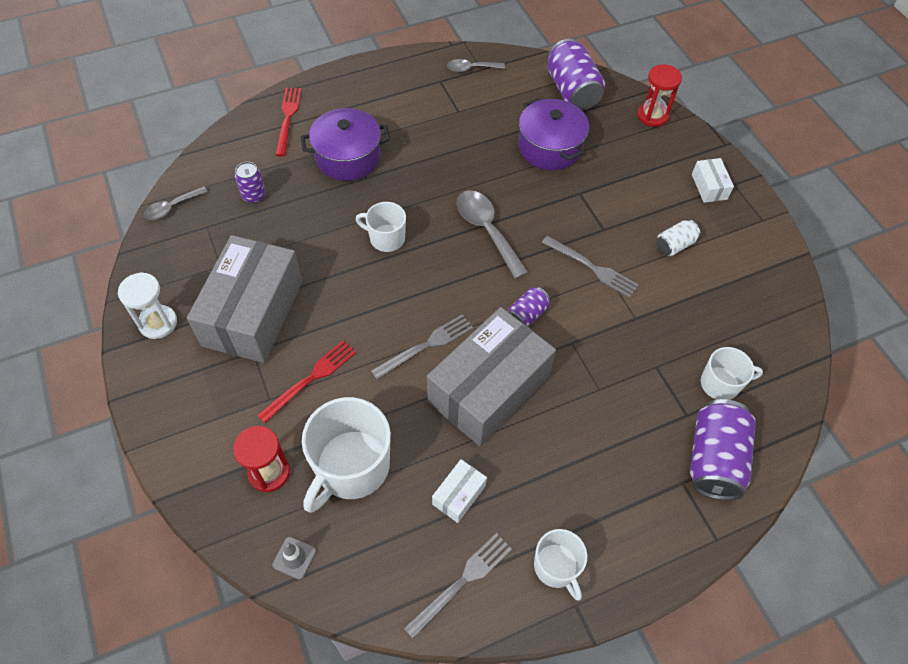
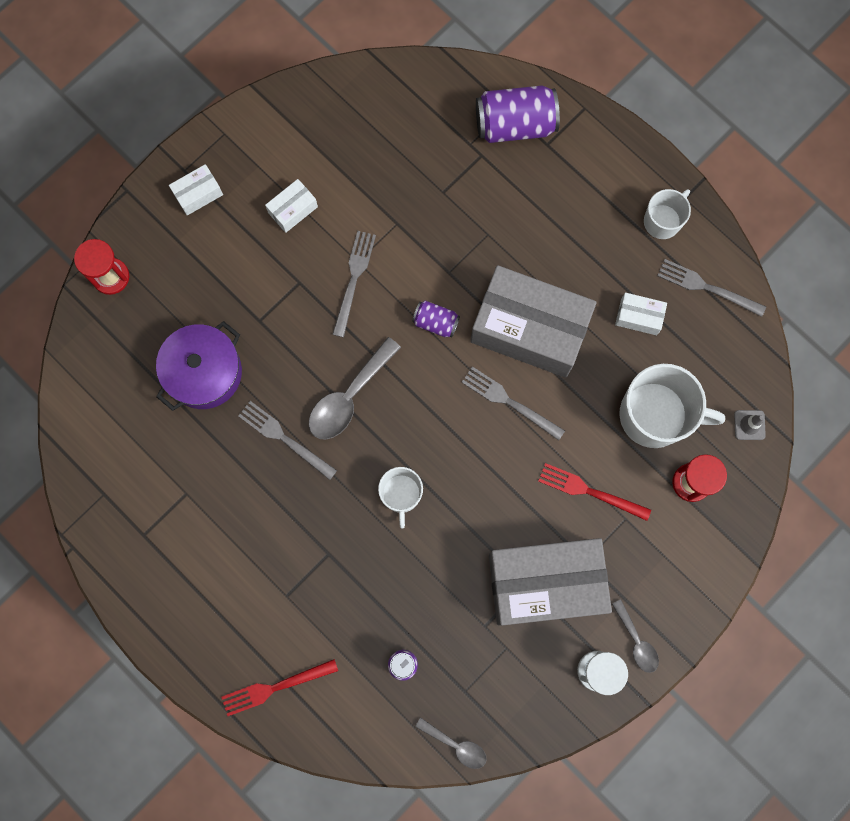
camera: 110 degrees left, 20 degrees up
purple pot [301,108,390,181] -> none
grey spoon [447,59,505,72] -> grey spoon moved to [612,599,659,673]
purple can [547,39,605,110] -> none
white can [656,220,700,256] -> white box [265,179,318,233]
white mug [701,347,763,400] -> none
none -> grey fork [238,401,337,480]

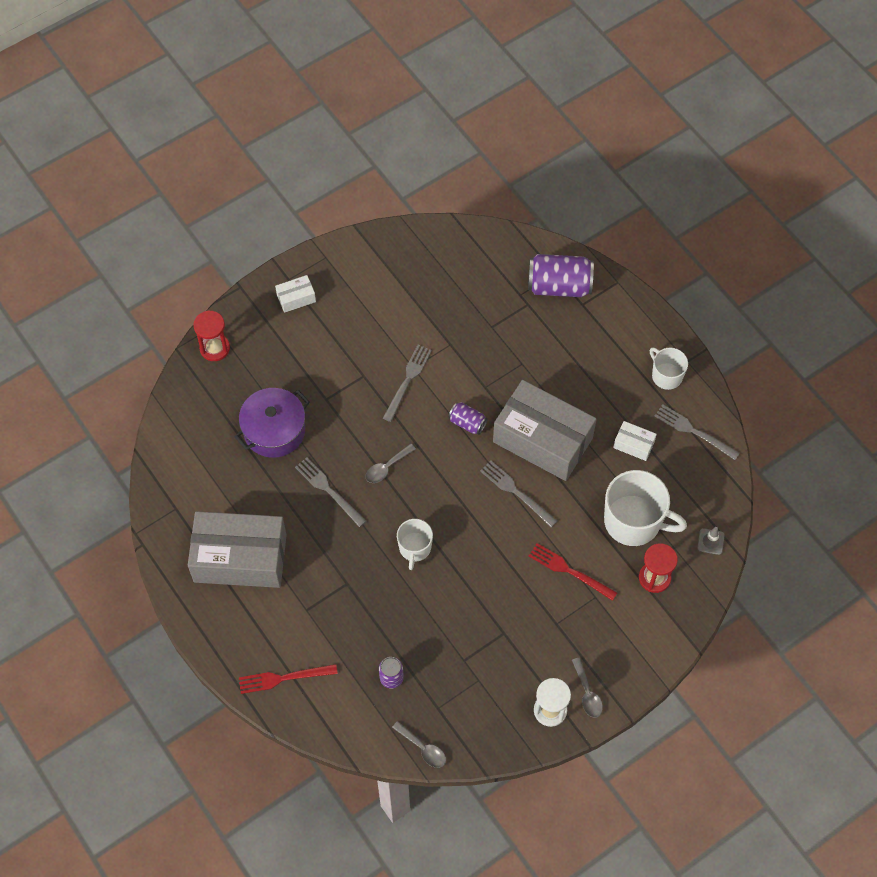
camera: 10 degrees right, 15 degrees down
white box [265,179,318,233] -> none
grey spoon [309,337,401,440] -> grey spoon [365,444,416,483], size x0.59
grey box [489,538,612,626] -> grey box moved to [188,511,287,588]
white mug [644,189,691,239] -> white mug turned 90 degrees counterclockwise [650,348,688,390]

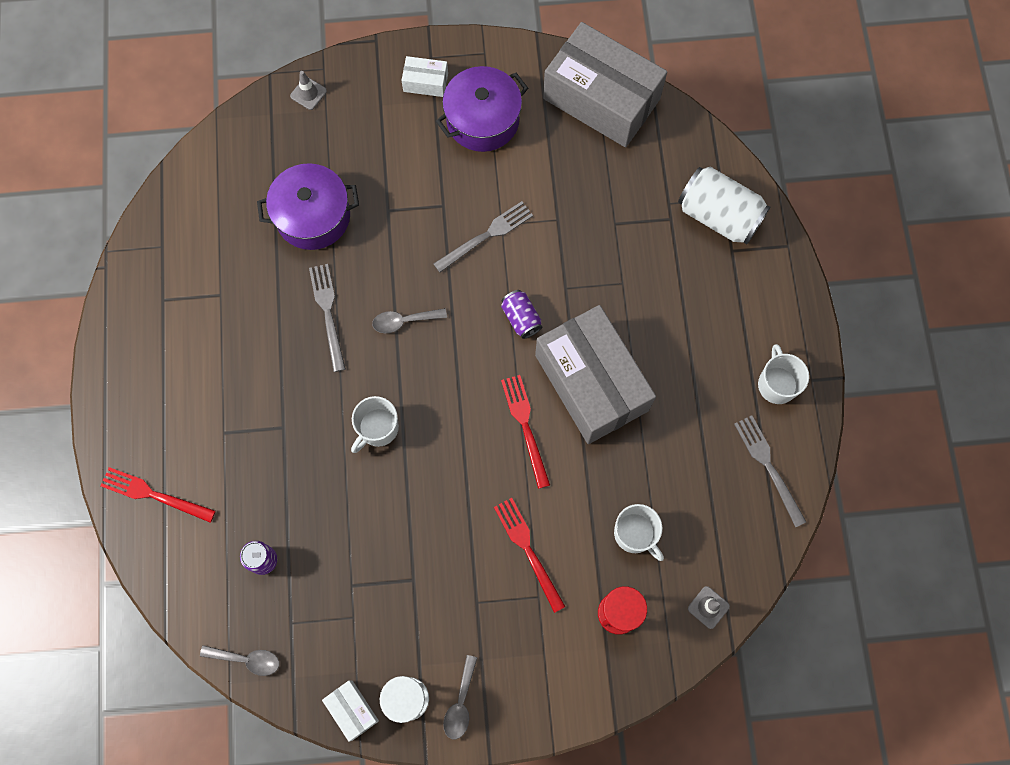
camera: 30 degrees right, 10 degrees up
grey box [188,511,287,588] -> grey box moved to [543,22,667,147]
red hourglass [193,310,230,361] -> grey traffic cone [290,71,327,110]
grey spoon [392,721,446,768] -> grey spoon turned 60 degrees counterclockwise [200,645,279,676]
grey fork [480,461,557,527] -> red fork [501,375,550,489]
purple can [528,254,594,297] -> white can [678,167,770,245]
white mug [604,470,687,546] -> white mug [614,504,664,561], size x0.57
white box [613,421,657,461] -> white box moved to [322,680,379,742]
none -> purple pot [436,66,528,152]

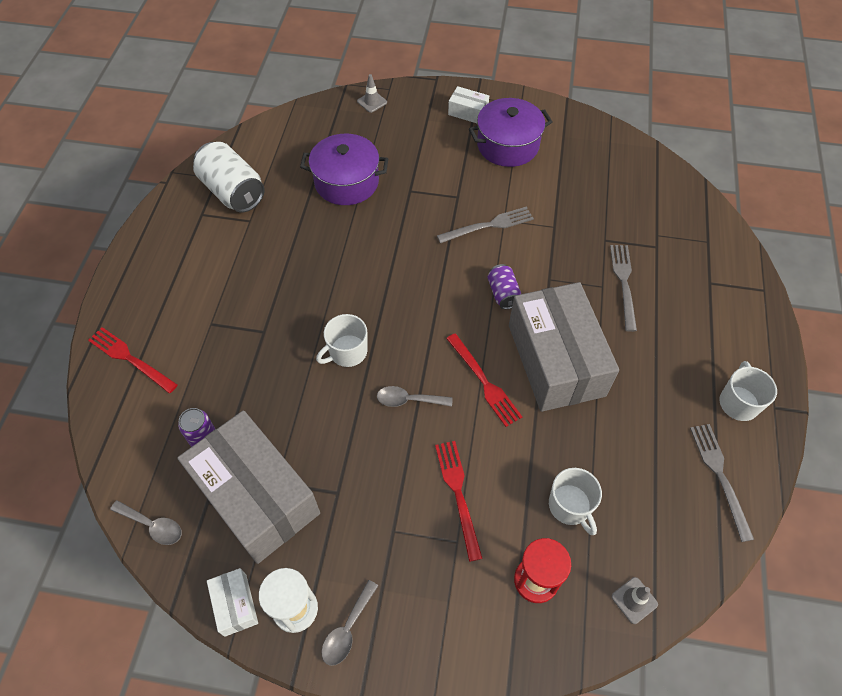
camera: 15 degrees right, 15 degrees down
grey fork [309,264,346,372] -> grey fork moved to [610,245,637,332]
grey spoon [372,308,447,333] -> grey spoon moved to [377,386,453,407]
red fork [501,375,550,489] -> red fork turned 150 degrees clockwise [446,333,522,427]
grey box [543,22,667,147] -> grey box moved to [177,410,320,564]
white can [678,167,770,245] -> white can moved to [193,142,264,213]

